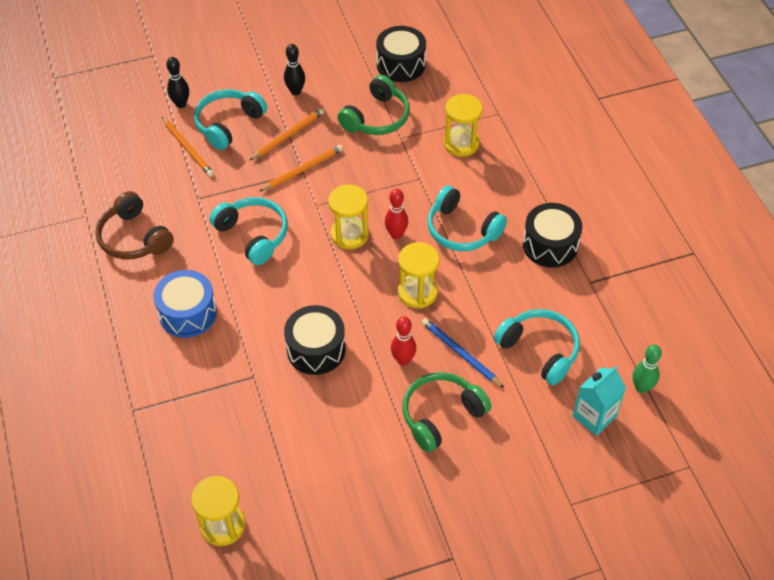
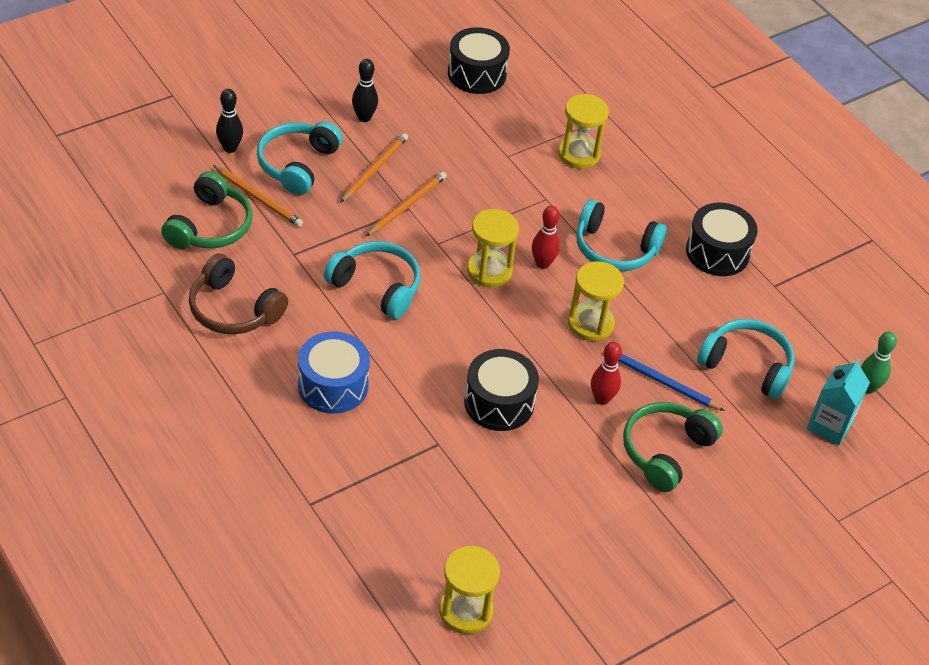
camera: 20 degrees left, 5 degrees down
green headphones [337,75,410,135] -> green headphones moved to [161,171,253,249]

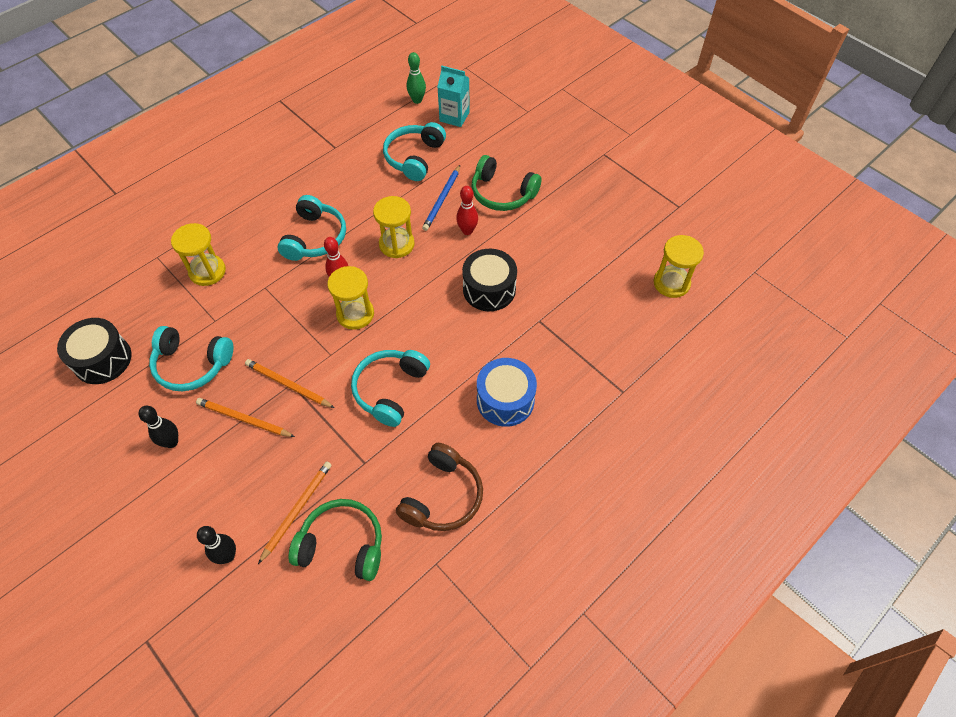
camera: 95 degrees left, 10 degrees up
turquoise headphones [257,121,343,195] -> turquoise headphones moved to [149,326,233,391]
black drum [686,203,758,276] -> none

